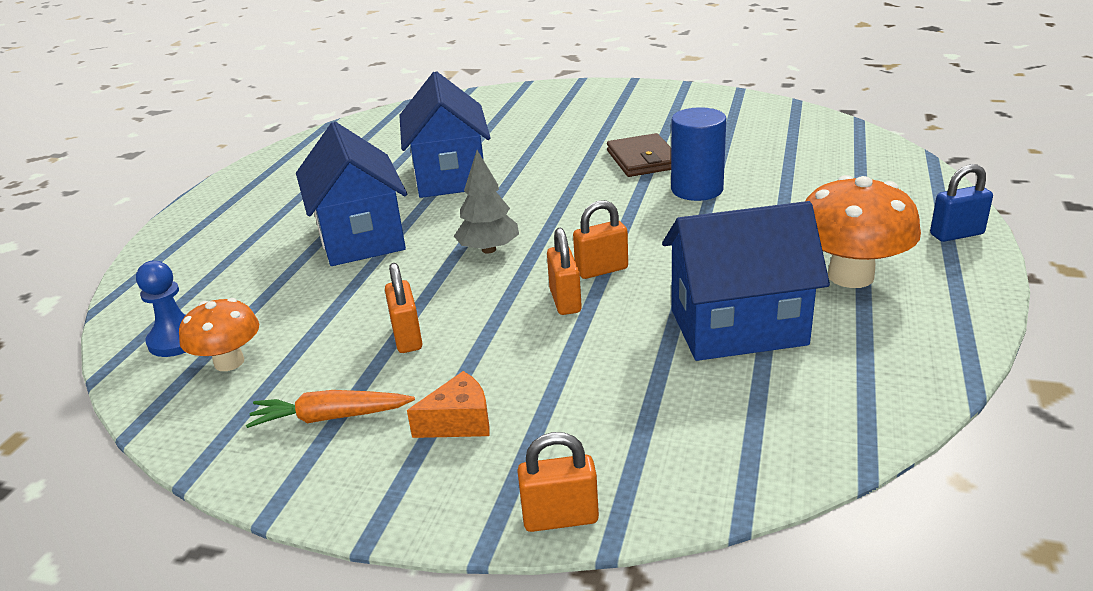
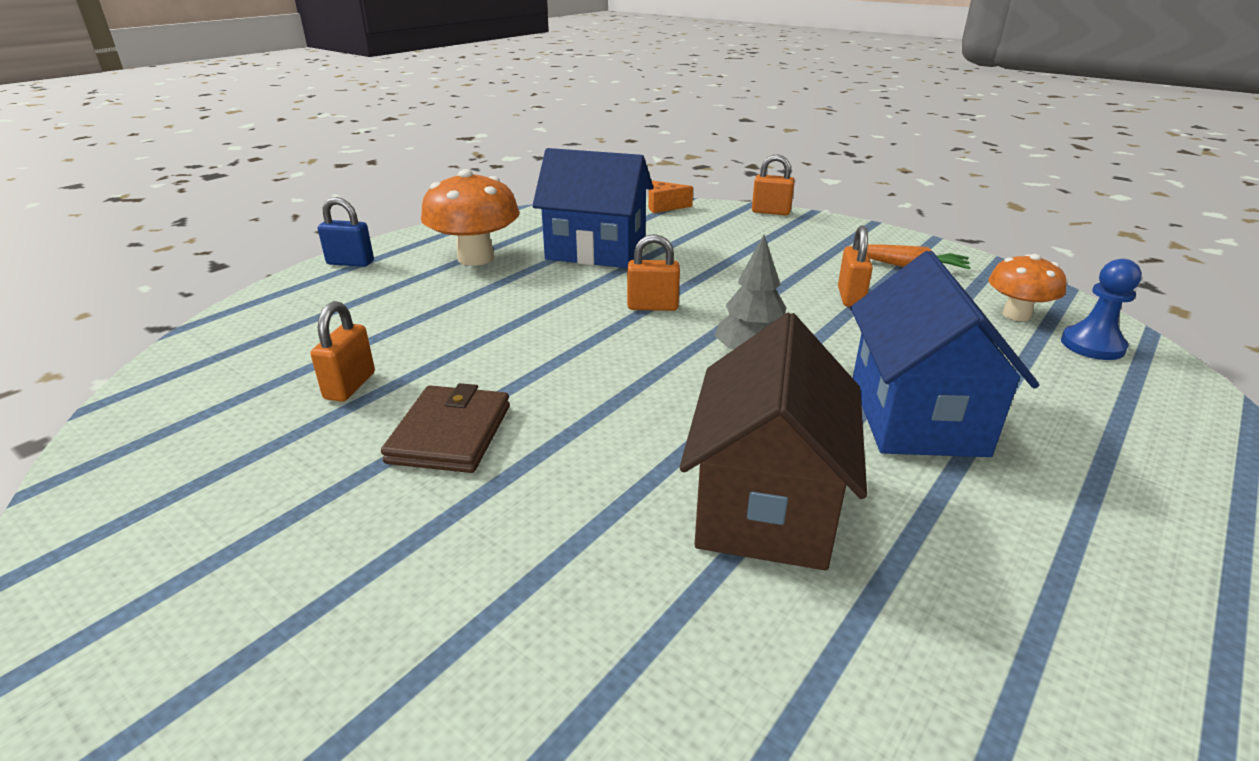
camera: 160 degrees left, 0 degrees up
blue house [399,71,490,198] -> brown house [680,313,867,570]
orange cheese [407,371,490,438] -> orange cheese moved to [648,181,693,213]
orange padlock [547,228,582,315] -> orange padlock moved to [310,301,375,402]
blue cylinder [671,107,726,201] -> none

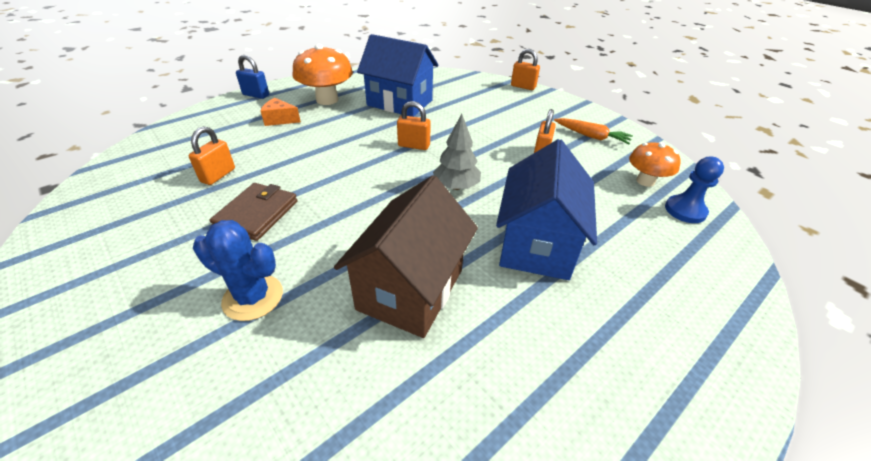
camera: 10 degrees right, 10 degrees up
orange cheese [648,181,693,213] -> orange cheese moved to [261,98,301,126]
none -> blue cactus [193,220,283,321]

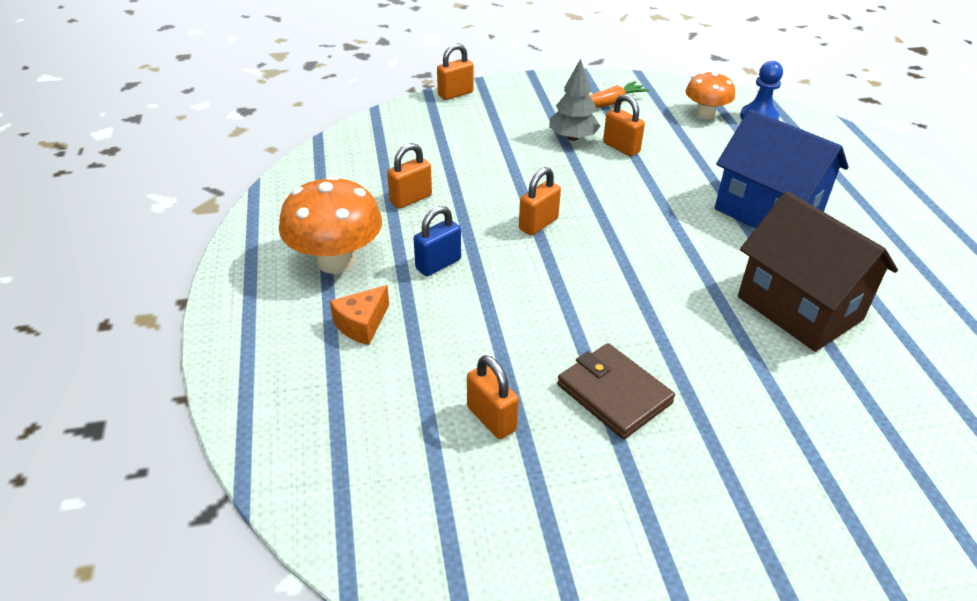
camera: 60 degrees left, 0 degrees up
blue cactus [193,220,283,321] -> none
blue padlock [236,55,269,99] -> blue padlock moved to [414,206,461,276]
blue house [357,34,439,117] -> orange padlock [387,143,432,208]
grey tree [433,114,481,190] -> grey tree moved to [549,59,600,141]

